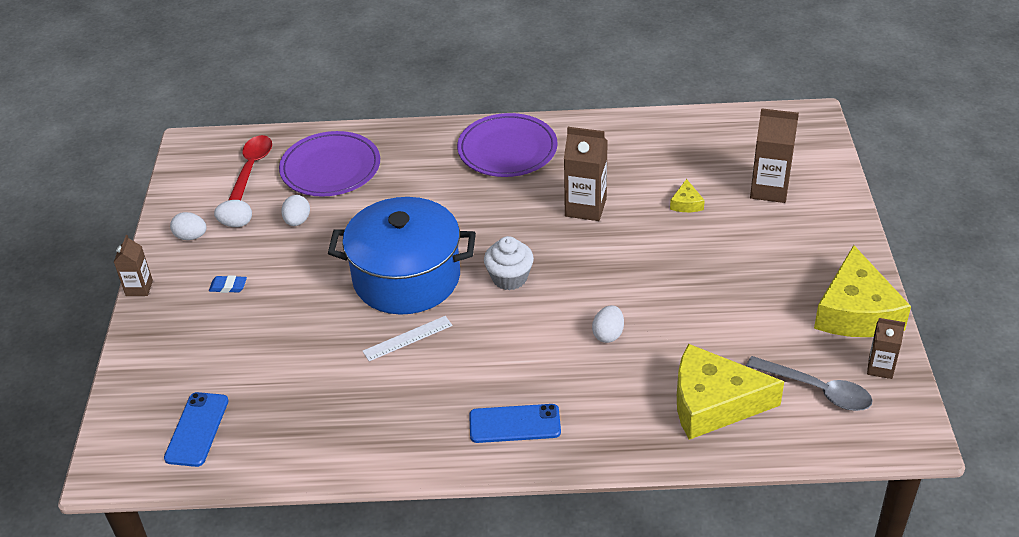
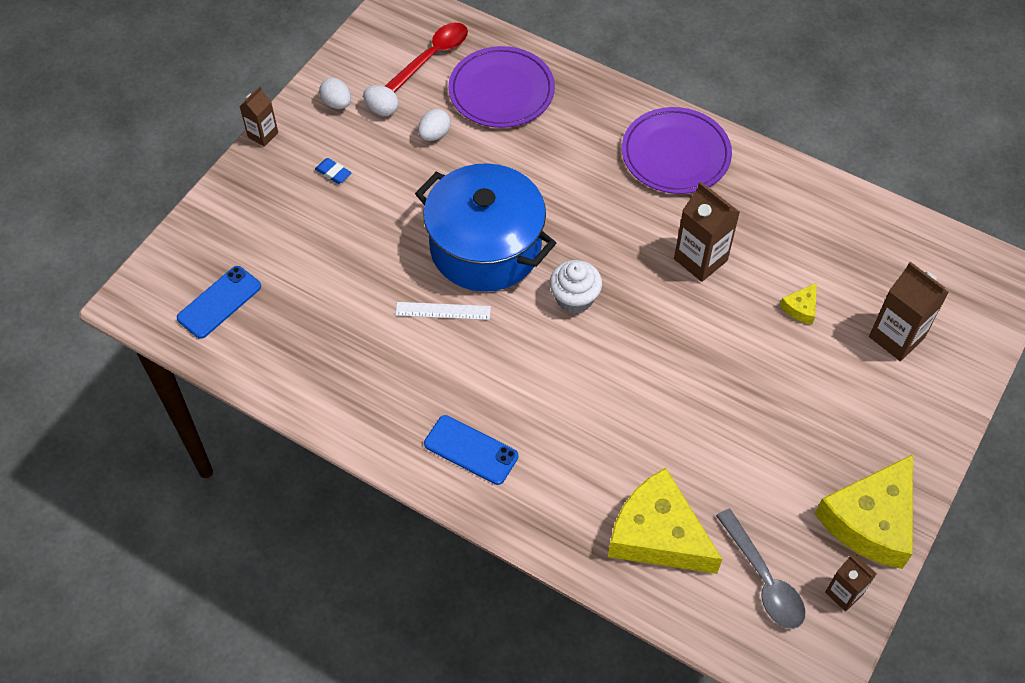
camera: 30 degrees right, 15 degrees up
white egg [592,305,624,343] -> none

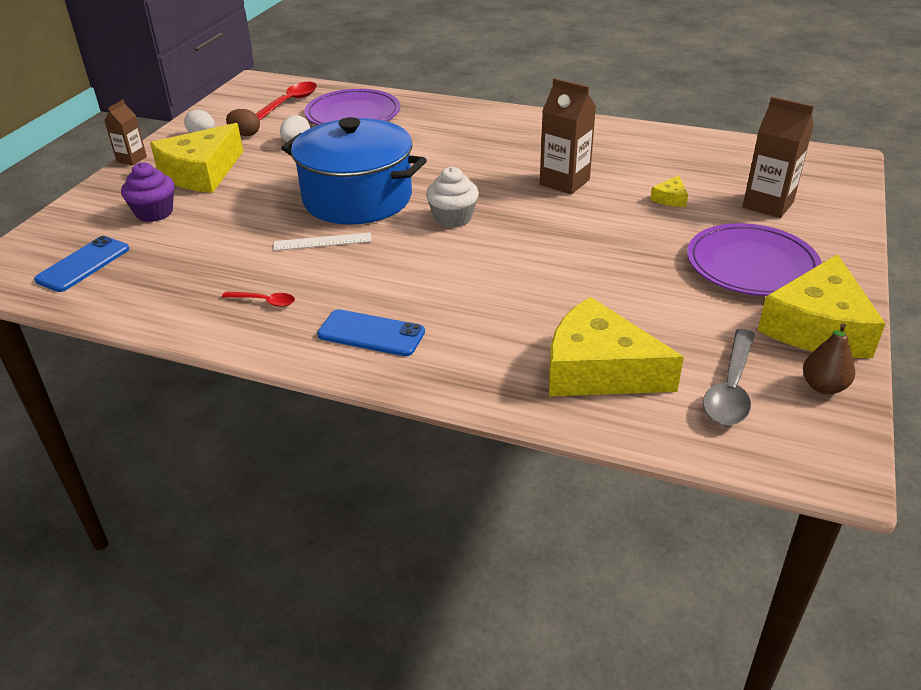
camera: 10 degrees left, 20 degrees down
blue eraser [315,158,352,184] -> yellow cheese [150,123,243,193]
white egg [363,85,399,116] -> brown egg [226,109,260,136]
purple plate [622,107,732,194] -> purple plate moved to [687,223,822,296]
grey spoon [716,509,805,629] -> grey spoon turned 60 degrees clockwise [703,329,755,425]
brown carton [825,554,877,611] -> brown pear [803,323,855,394]
none -> purple cupcake [121,162,174,222]
none -> red spoon [222,291,295,307]

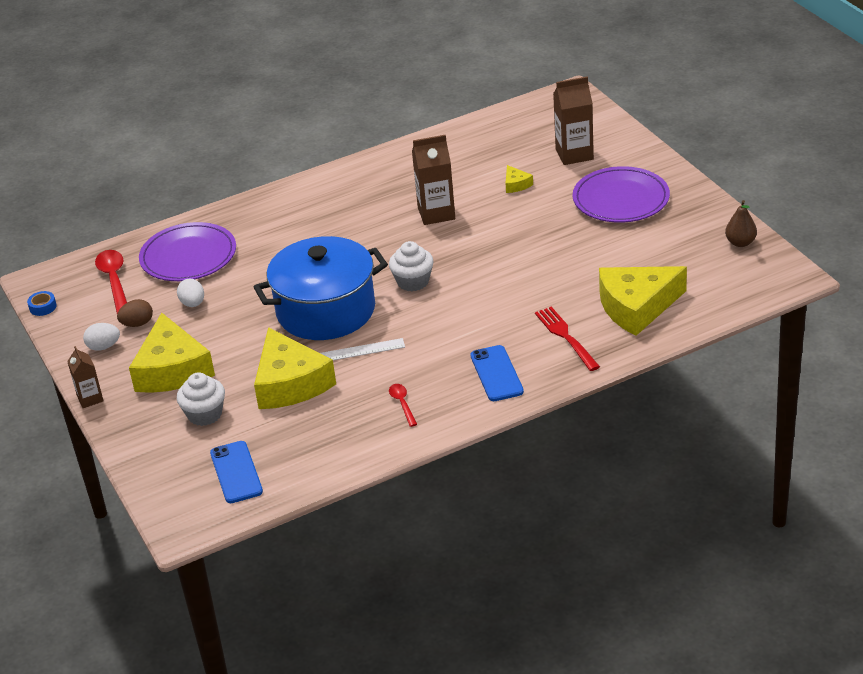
camera: 45 degrees left, 0 degrees up
purple cupcake [121,162,174,222] -> white cupcake [177,372,225,426]
red spoon [222,291,295,307] -> red spoon turned 75 degrees counterclockwise [389,384,417,427]
white ruler [273,232,372,251] -> white ruler turned 45 degrees clockwise [320,338,405,360]
blue phone [317,309,425,356] -> blue phone turned 75 degrees counterclockwise [470,345,524,401]
grey spoon [703,329,755,425] -> none
yellow cheese [758,254,886,358] -> yellow cheese moved to [254,327,336,409]
none -> blue tape [27,291,57,316]
none -> red fork [535,307,600,371]

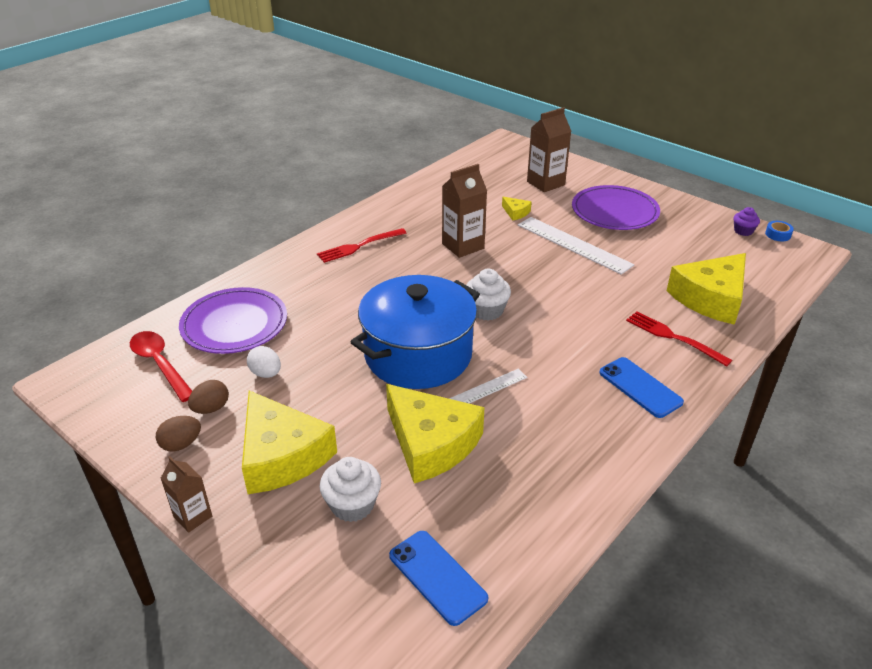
camera: 25 degrees left, 0 degrees up
blue tape [27,291,57,316] -> blue tape moved to [765,221,794,241]
white egg [83,323,120,351] -> brown egg [156,416,201,451]
red spoon [389,384,417,427] -> none
brown pear [725,200,757,247] -> purple cupcake [734,207,760,236]
none -> red fork [317,228,406,263]
none -> white ruler [518,217,634,275]

